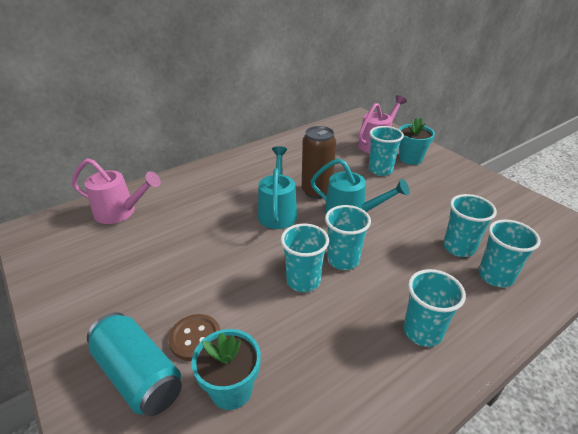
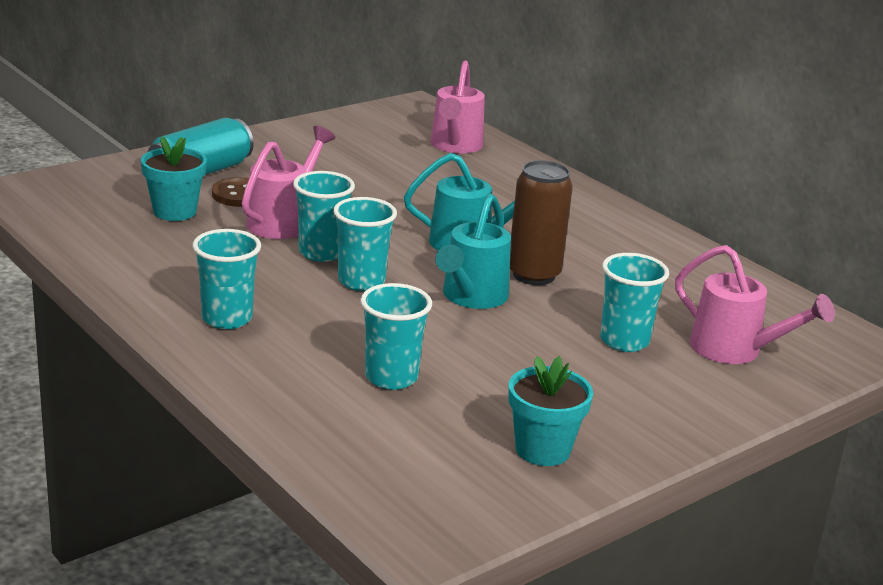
camera: 85 degrees right, 10 degrees down
turquoise flower pot [399,118,435,165] -> turquoise flower pot moved to [508,356,593,466]
turquoise cup [479,219,541,287] -> none
none -> pink watering can [242,126,335,239]

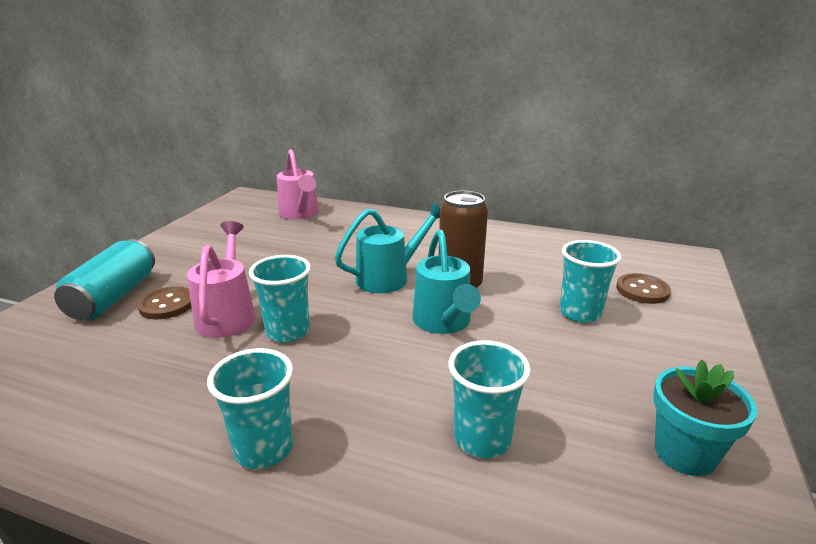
camera: 30 degrees left, 0 degrees up
turquoise flower pot [141,136,207,221] -> none
turquoise cup [333,197,397,291] -> none
pink watering can [675,245,835,364] -> brown button [616,273,671,304]

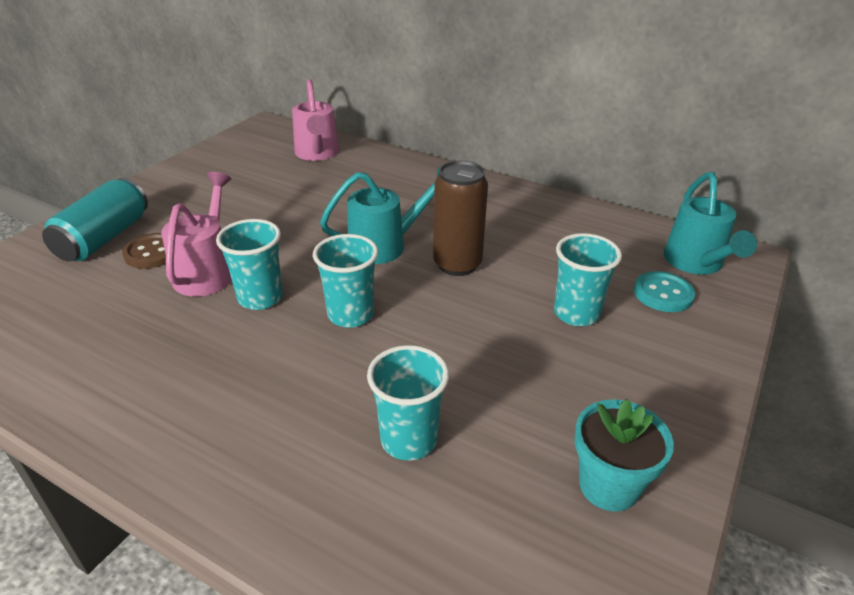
camera: 10 degrees right, 10 degrees up
turquoise cup [207,348,293,469] -> turquoise cup moved to [313,234,378,328]
turquoise watering can [413,230,481,334] -> turquoise watering can moved to [664,172,757,275]
brown button [616,273,671,304] -> turquoise button [634,271,695,312]

